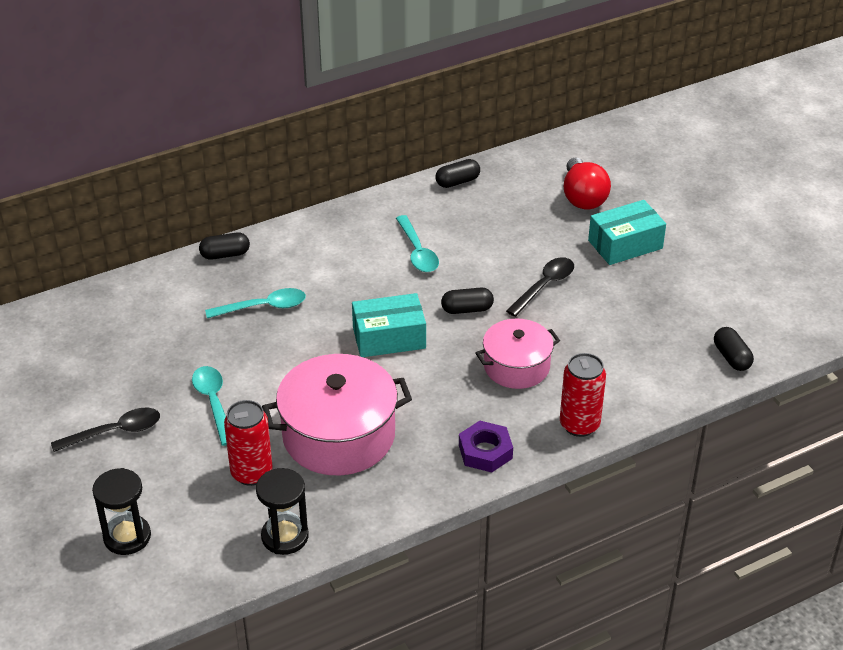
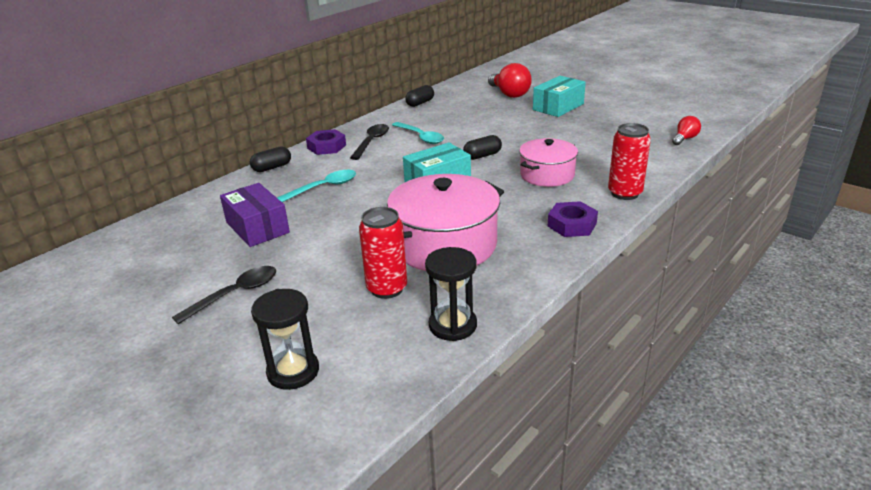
camera: 20 degrees left, 10 degrees down
turquoise spoon [192,366,227,446] -> none
black spoon [506,257,574,317] -> black spoon moved to [350,124,389,160]
black capsule [714,327,754,371] -> red light bulb [672,116,701,145]
none -> purple box [220,183,290,247]
none -> purple nut [306,129,346,155]

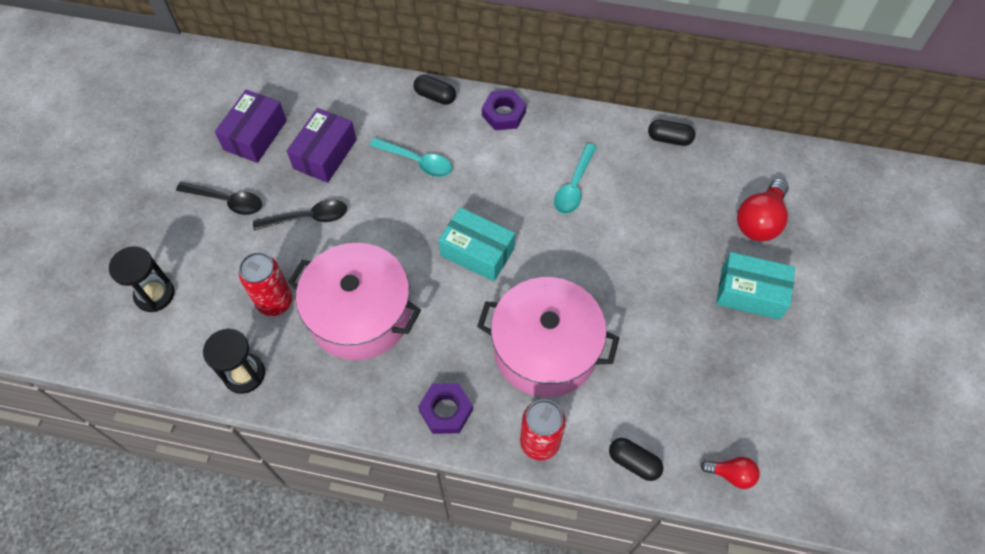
camera: 60 degrees right, 30 degrees up
black spoon [350,124,389,160] -> black spoon moved to [253,199,347,230]
black capsule [463,135,502,160] -> black capsule moved to [609,438,663,481]
pink pot [519,138,578,187] -> pink pot [477,277,619,397], size x1.62
none -> purple box [215,90,287,163]

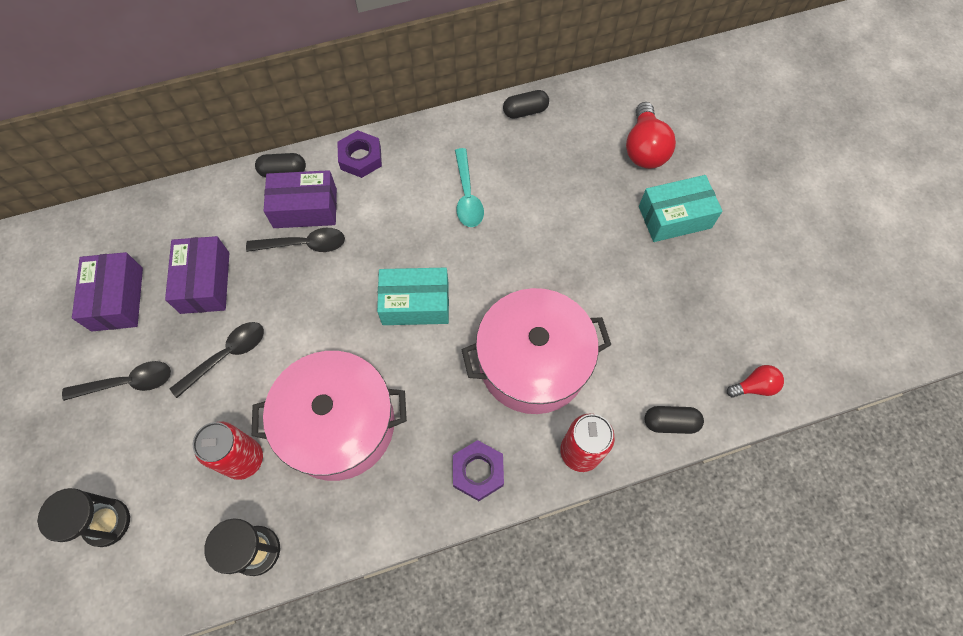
camera: 30 degrees left, 5 degrees up
turquoise spoon [370,137,452,177] -> black spoon [246,228,345,252]
none -> purple box [264,170,337,228]

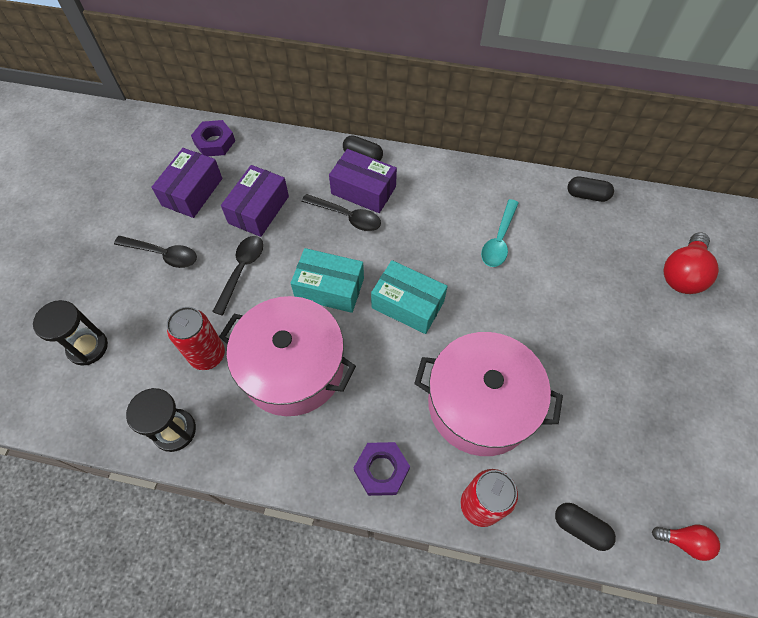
camera: 30 degrees right, 5 degrees down
black spoon [170,322,264,398] -> black spoon turned 60 degrees counterclockwise [212,236,263,316]
purple nut [337,130,382,178] -> purple nut moved to [191,120,235,156]
turquoise box [639,175,722,242] -> turquoise box moved to [291,248,364,313]

